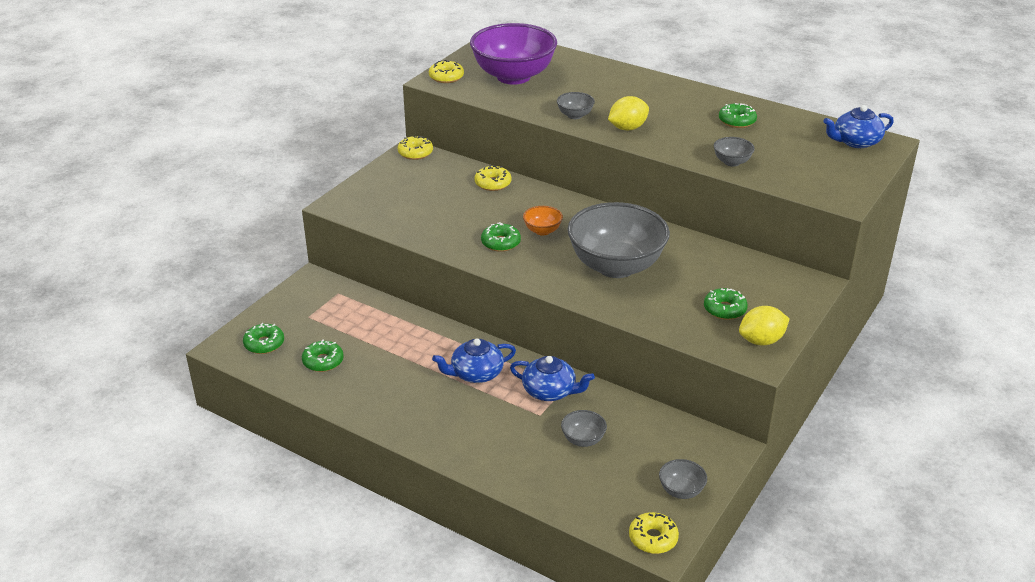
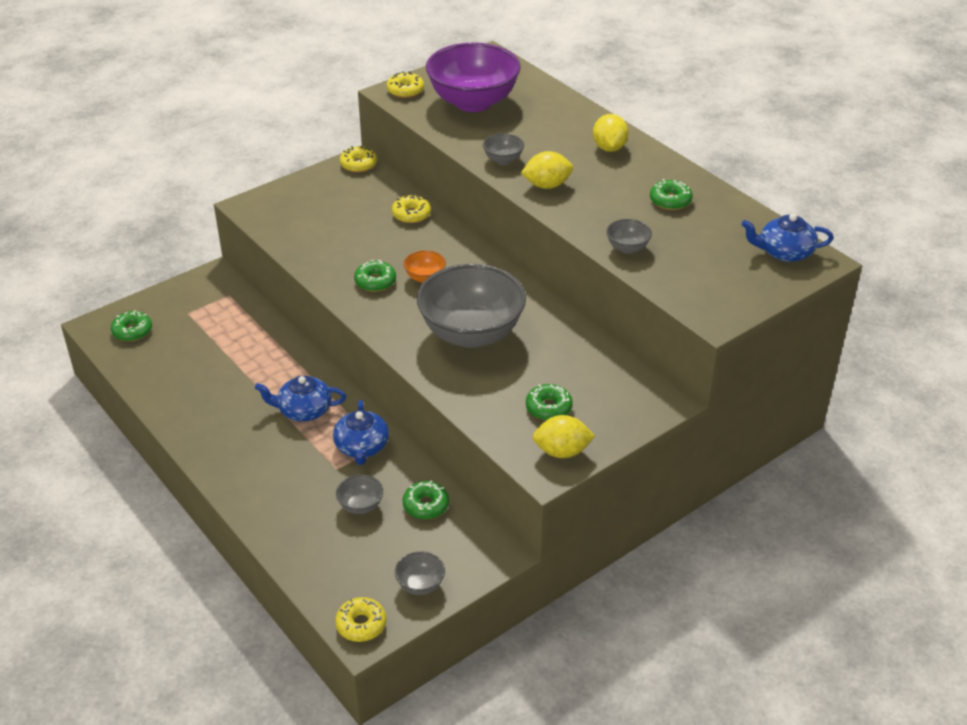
camera: 20 degrees right, 5 degrees up
green donut [302,340,344,372] -> green donut moved to [403,481,449,519]
blue teapot [510,356,595,401] -> blue teapot turned 45 degrees clockwise [333,400,389,465]
none -> yellow lemon [593,114,629,152]

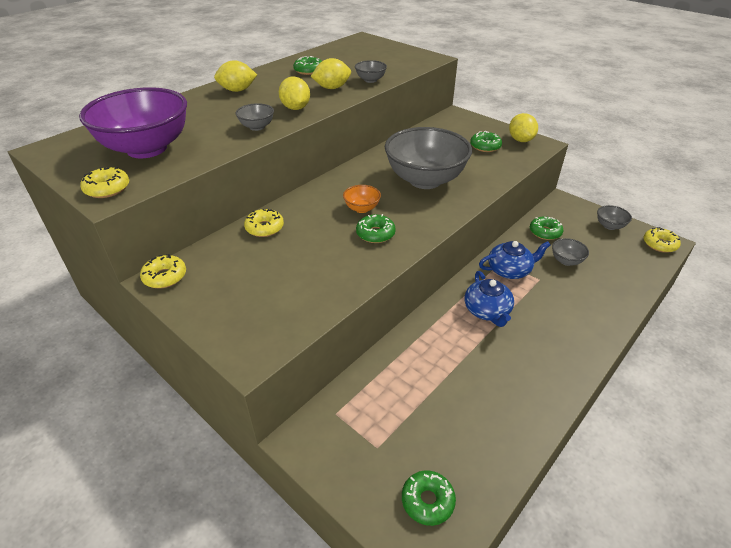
camera: 100 degrees left, 0 degrees up
blue teapot [741,214,834,262] -> none
none -> yellow lemon [311,58,351,89]

